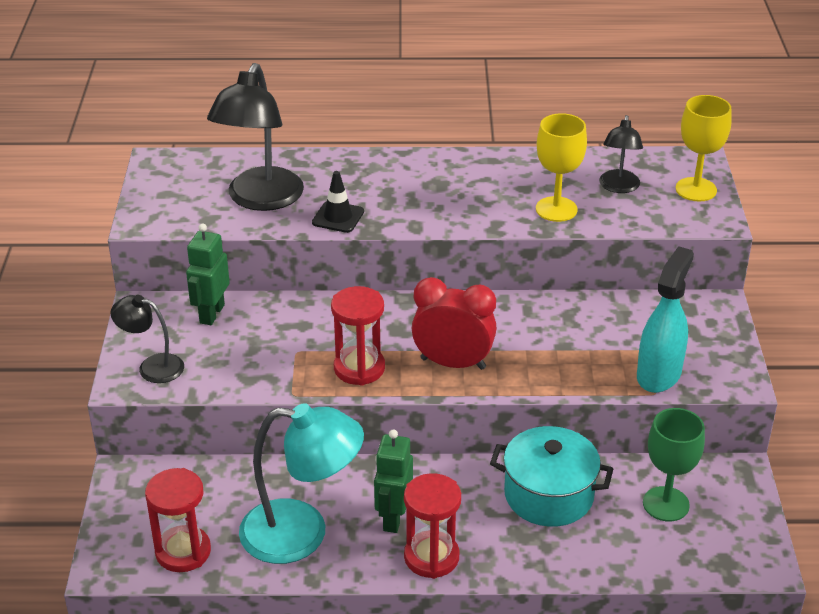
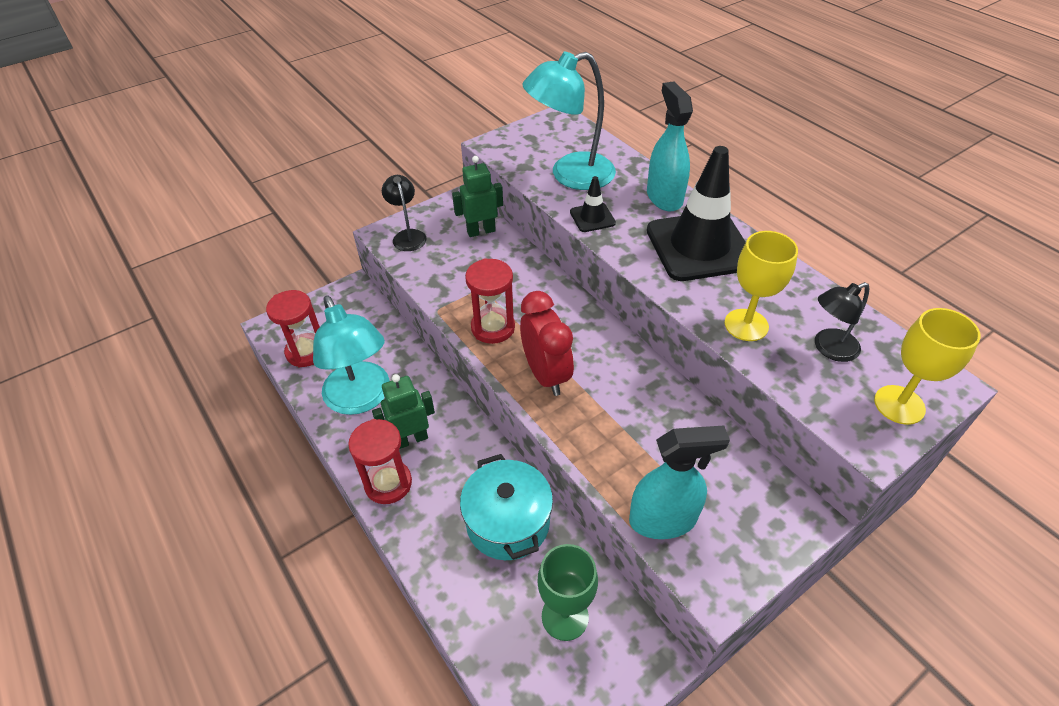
camera: 55 degrees right, 10 degrees up
black lamp [207,63,304,211] -> turquoise lamp [522,52,616,190]
none -> turquoise spray bottle [647,81,693,211]
none -> black traffic cone [647,146,746,281]

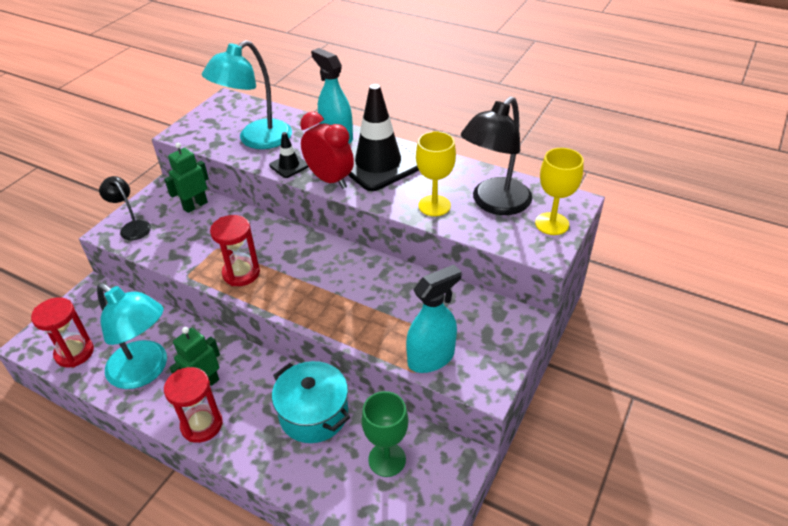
camera: 25 degrees left, 5 degrees down
red clock [520,291,574,396] -> red clock moved to [300,112,354,189]
black lamp [815,282,869,362] -> black lamp [461,97,532,215], size x1.83

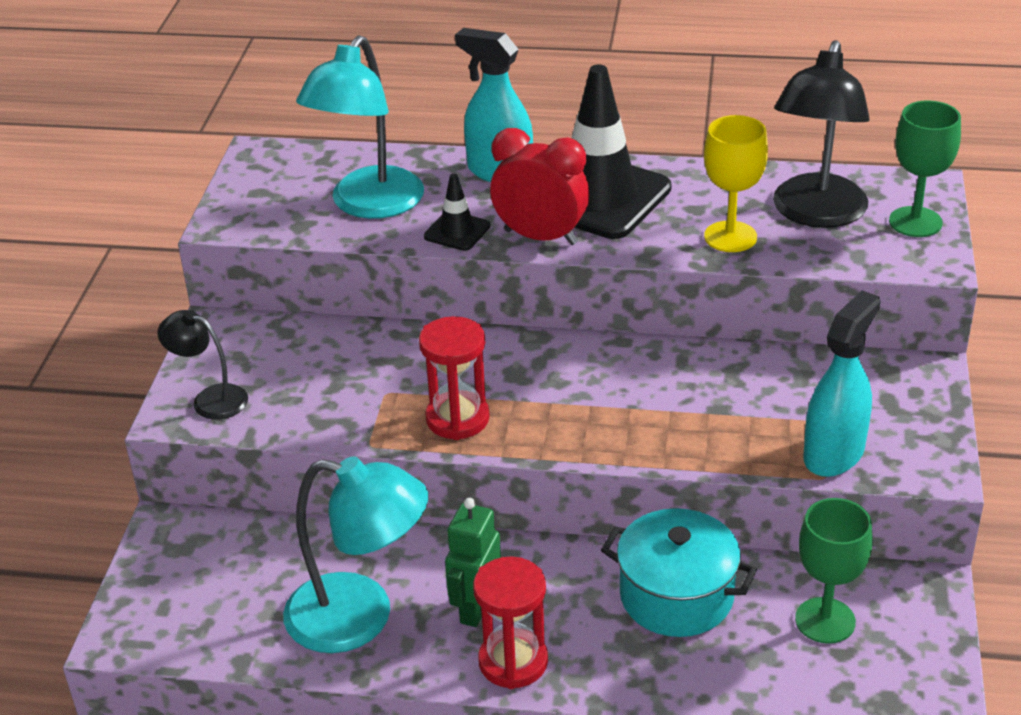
camera: 20 degrees left, 5 degrees down
red hourglass [31,297,94,368] -> none
green robot [164,143,209,213] -> none
yellow goblet [535,148,584,235] -> green goblet [889,101,961,237]

